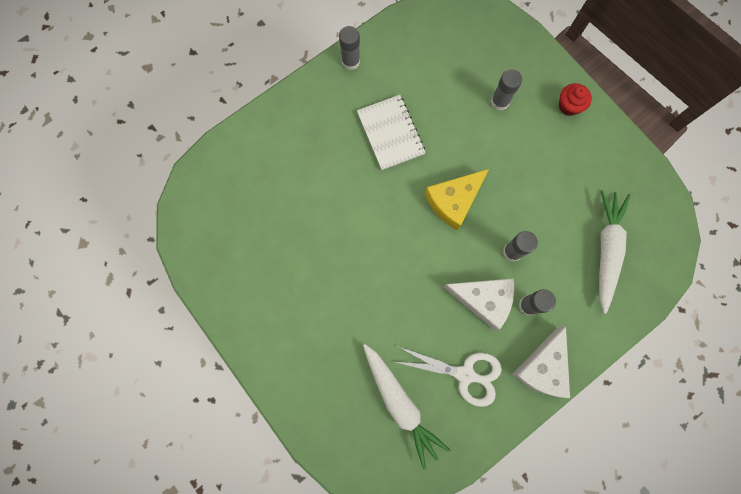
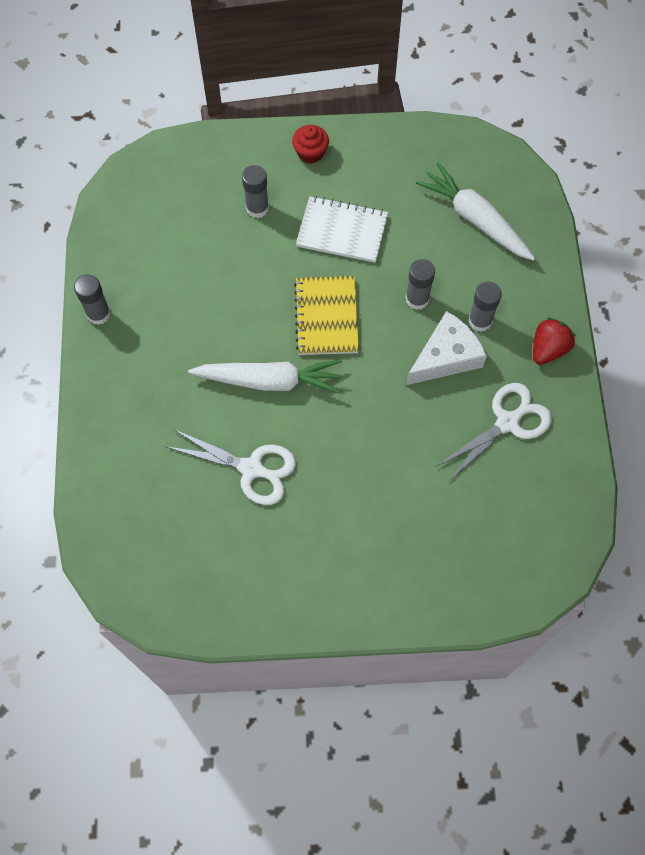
camera: 55 degrees left, 10 degrees down
white notebook [357,95,426,170] -> white notebook moved to [296,196,388,263]
white carrot [363,344,450,469] -> white carrot moved to [188,360,342,394]
yellow cheese [425,169,489,230] -> yellow notebook [294,276,359,355]
white cheese [512,326,570,398] -> red strawberry [533,317,576,365]
none -> white scissors [165,429,296,505]

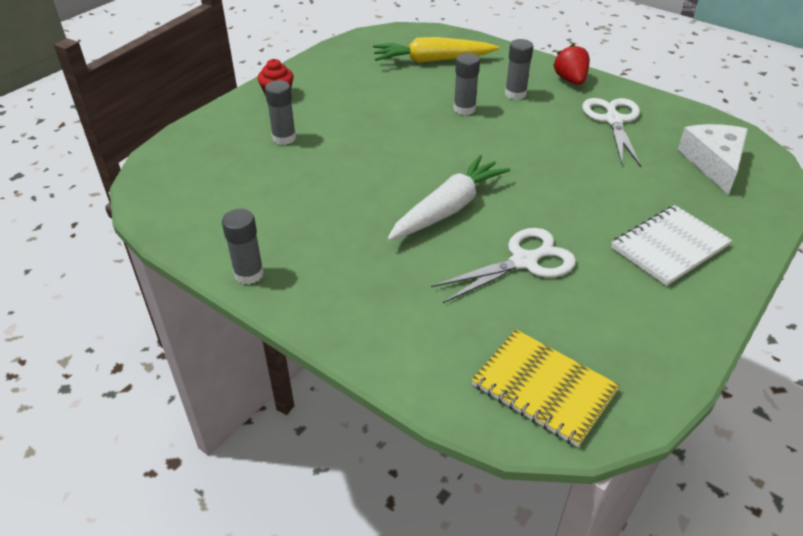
camera: 50 degrees left, 25 degrees down
yellow notebook [294,276,359,355] -> yellow notebook moved to [471,329,620,447]
white notebook [296,196,388,263] -> white notebook moved to [611,205,732,286]
white cheese [406,311,487,385] -> white cheese moved to [678,124,748,195]
white carrot [416,162,535,261] -> yellow carrot [373,37,499,63]

